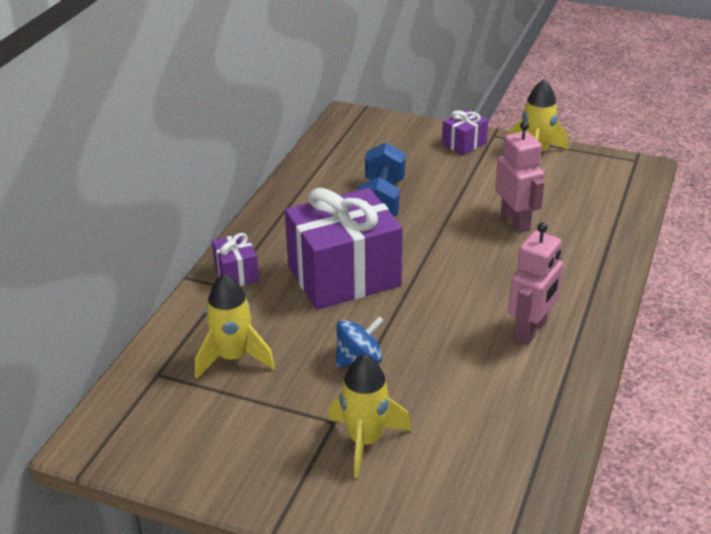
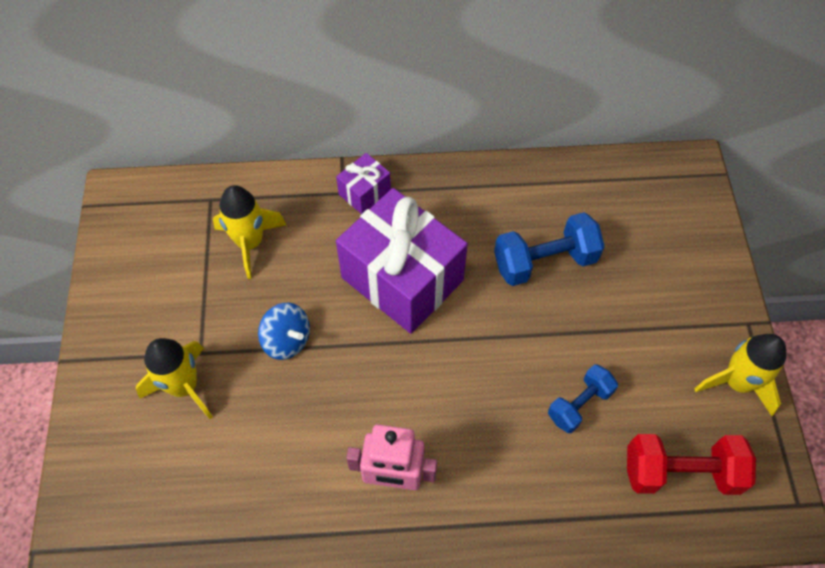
camera: 65 degrees right, 25 degrees up
purple gift [442,109,488,155] -> none
pink robot [495,121,544,233] -> blue dumbbell [548,364,618,433]
none -> red dumbbell [627,434,756,495]

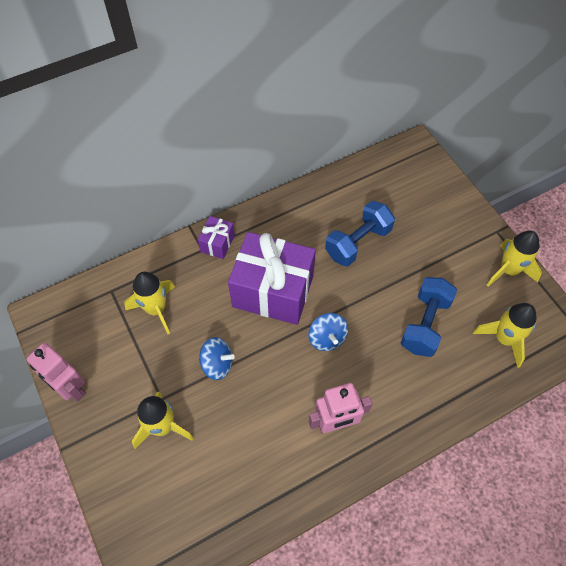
camera: 25 degrees left, 0 degrees up
blue dumbbell [548,364,618,433] -> blue dumbbell [401,277,457,357], size x1.55
red dumbbell [627,434,756,495] -> yellow rocket [473,303,536,368]
none -> pink robot [26,343,86,402]
none -> blue spinning top [308,313,348,351]

